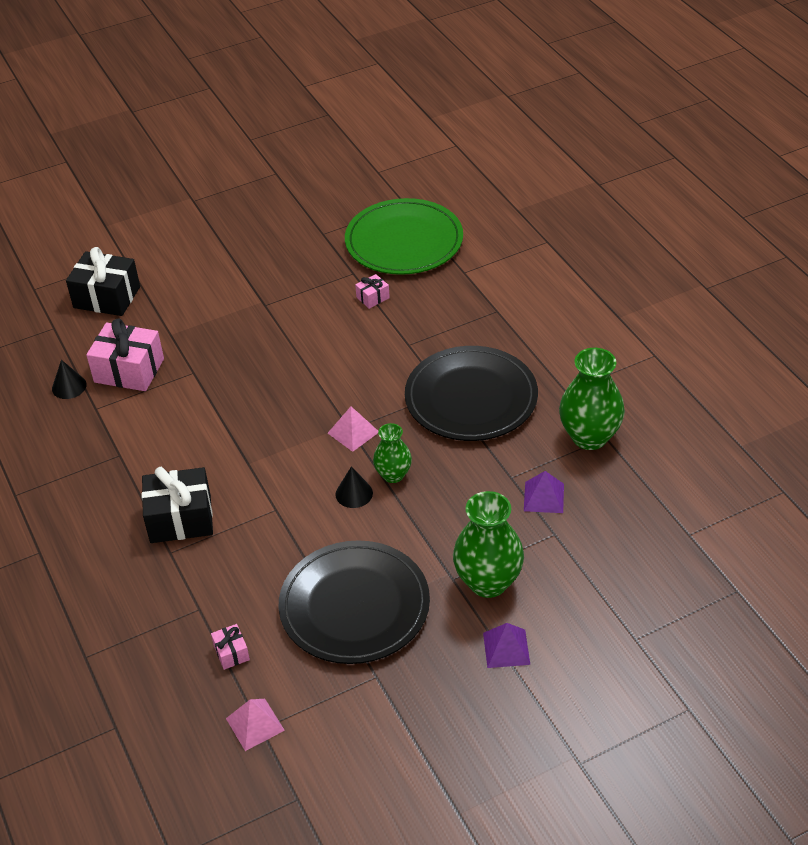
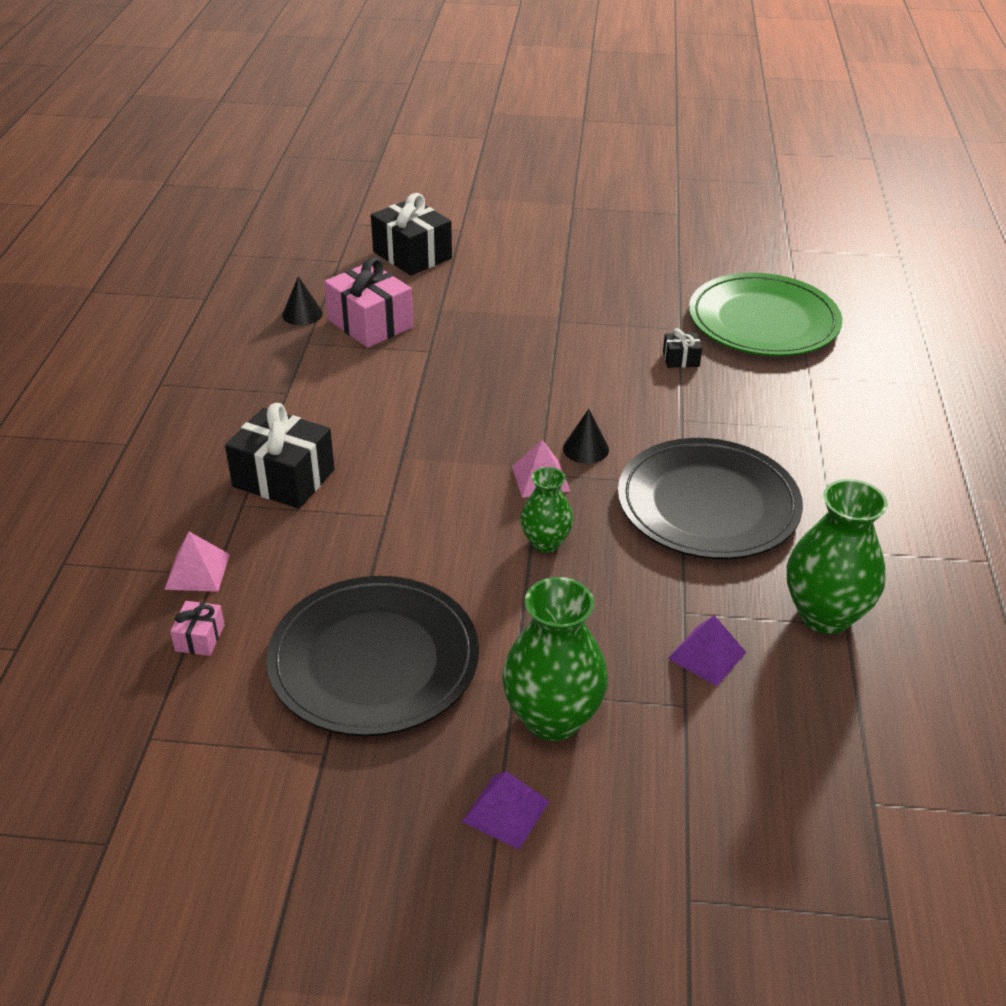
camera: 30 degrees right, 5 degrees down
pink pyramid [226,699,285,751] -> pink pyramid moved to [164,532,230,592]
black cone [335,466,373,508] -> black cone moved to [563,409,609,464]
pink gift [355,274,390,309] -> black gift [663,328,702,368]

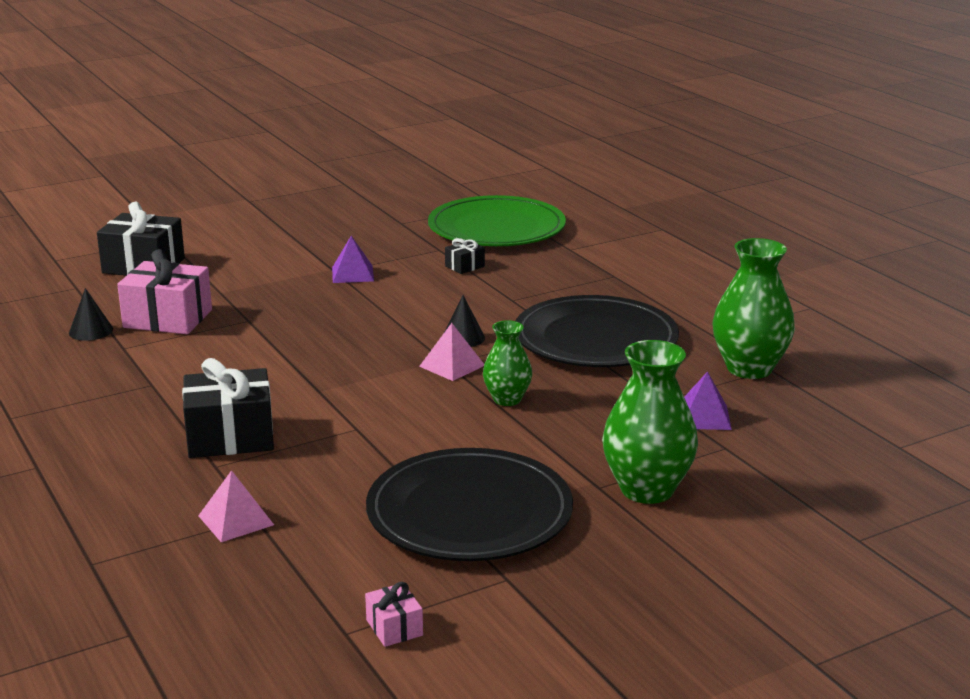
camera: 35 degrees left, 15 degrees down
pink gift [170,601,225,656] -> pink gift moved to [365,582,423,647]
purple pyramid [462,771,550,850] -> purple pyramid moved to [332,236,374,283]

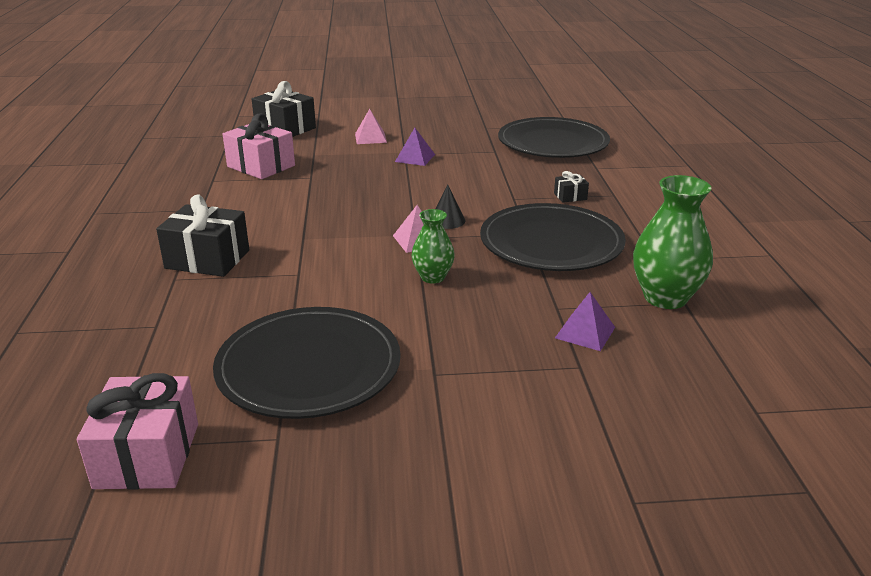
camera: 25 degrees right, 5 degrees up
black cone [69,288,113,341] -> none
pink pyramid [198,470,274,542] -> pink pyramid moved to [355,109,387,144]
pink gift [365,582,423,647] -> pink gift [77,373,198,490], size x2.12
green plate [428,195,566,246] -> black plate [498,117,610,158]
black gift [445,238,485,274] -> black gift moved to [554,171,589,203]
green vase [602,340,698,504] -> none

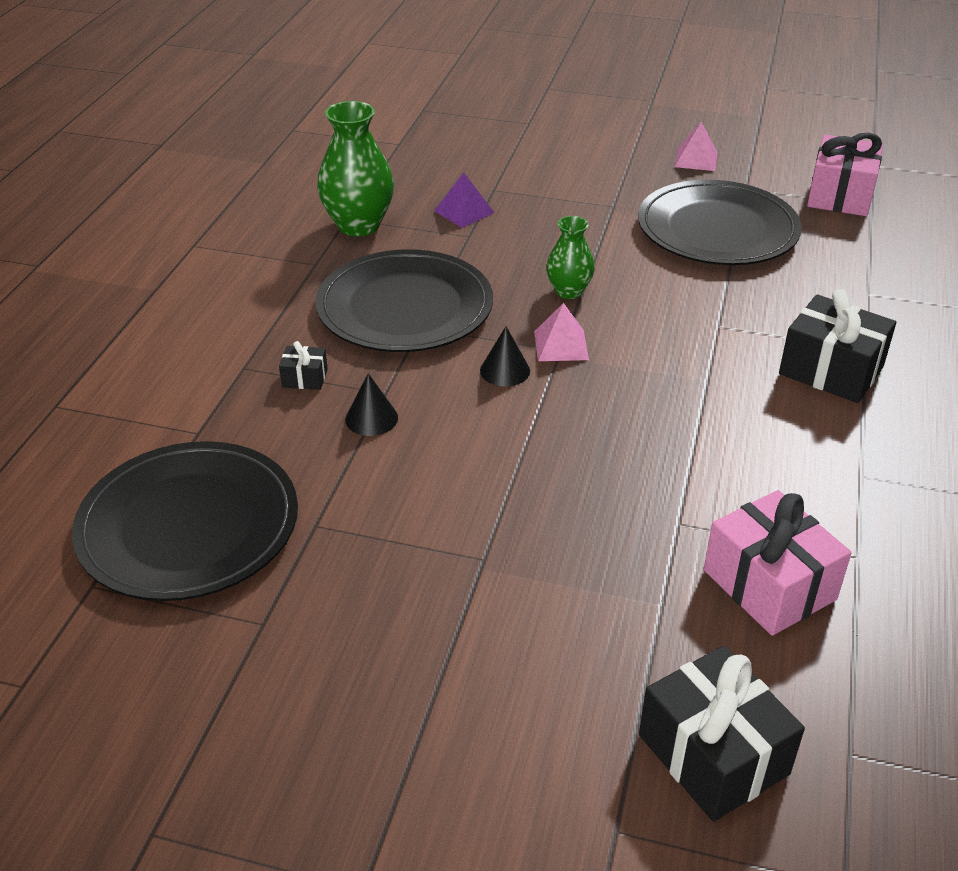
camera: 160 degrees left, 10 degrees up
pink pyramid [355,109,387,144] -> pink pyramid moved to [674,122,718,171]
purple pyramid [395,128,435,166] -> none
none -> black cone [345,373,398,436]

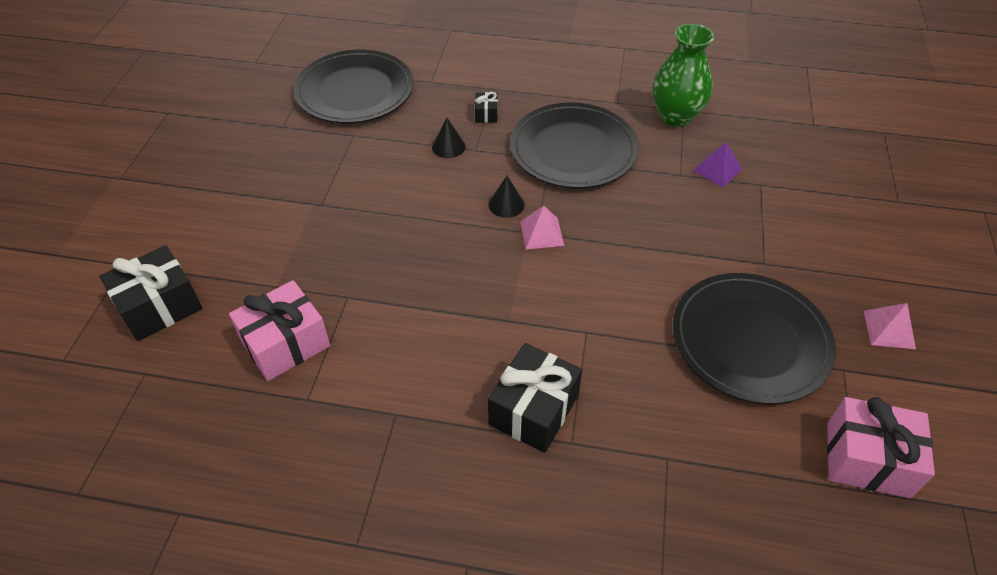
camera: 85 degrees right, 10 degrees up
green vase [546,216,595,299] -> none

